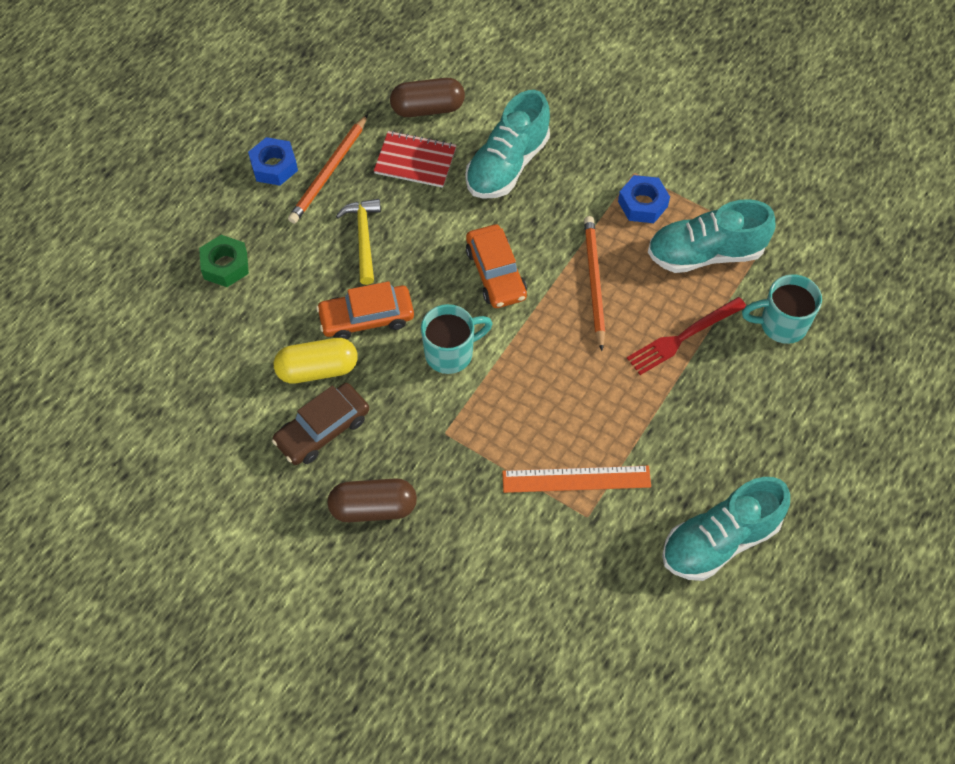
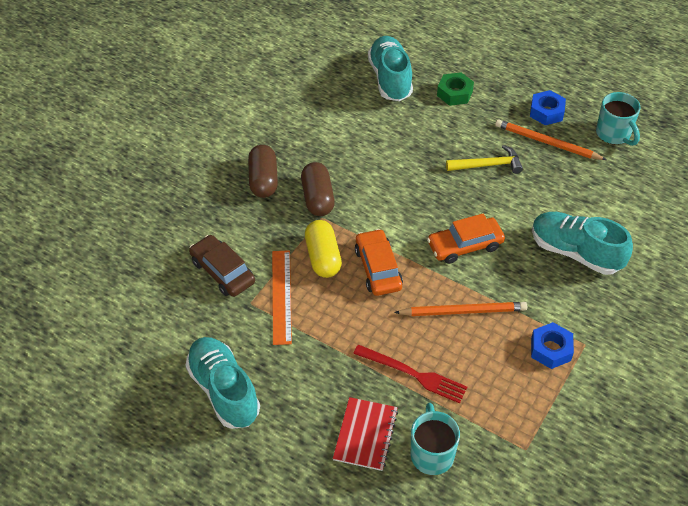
camera: 90 degrees right, 10 degrees down
brown car [272,383,369,465] -> brown car moved to [189,235,255,297]
yellow capsule [274,338,358,384] -> yellow capsule moved to [305,220,342,278]
orange car [316,281,414,339] -> orange car moved to [355,229,403,296]
red notebook [374,131,456,188] -> red notebook moved to [333,397,398,471]
brown capsule [390,78,465,117] -> brown capsule moved to [301,162,335,216]
turquoise mug [421,304,493,374] -> turquoise mug moved to [596,92,641,146]
red fork [627,297,746,375] -> red fork turned 150 degrees clockwise [353,345,467,403]
turquoise shoe [648,199,775,273] -> turquoise shoe moved to [368,36,413,101]

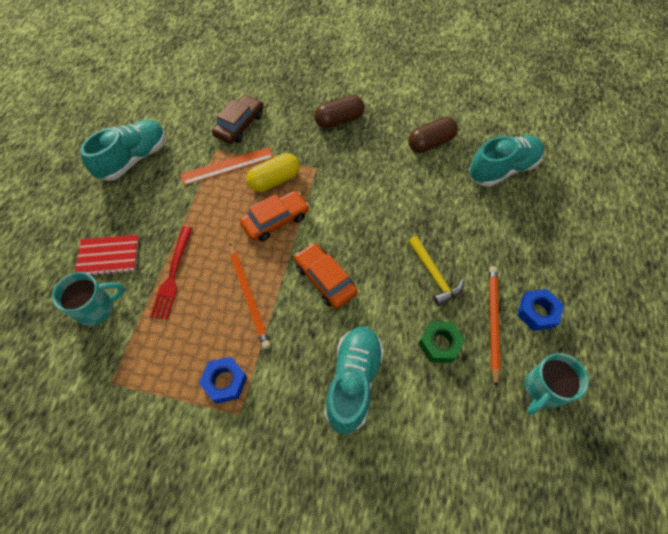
camera: 70 degrees right, 10 degrees up
brown capsule [301,162,335,216] -> brown capsule moved to [408,117,458,153]
green nut [437,72,474,106] -> green nut moved to [419,321,465,363]

